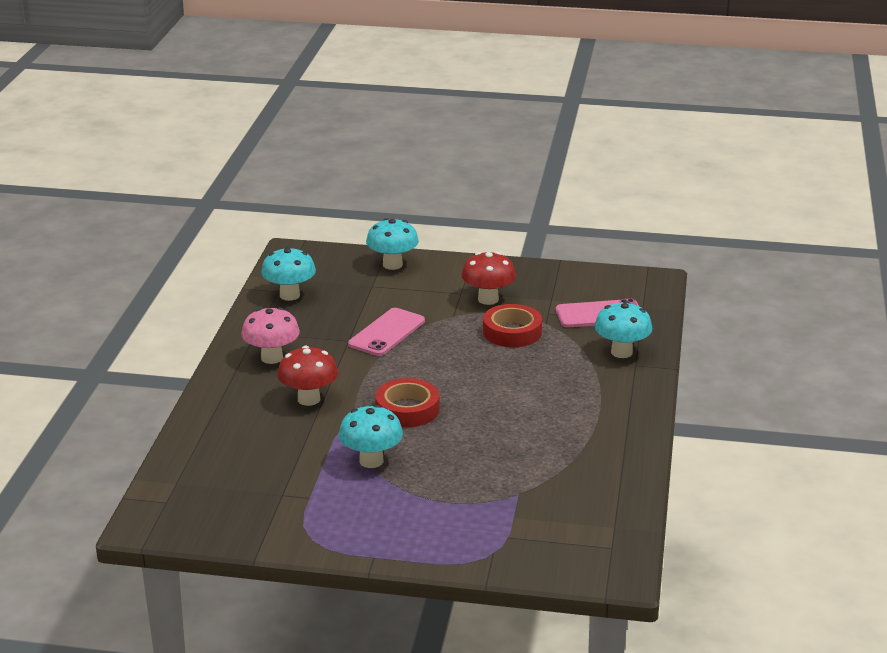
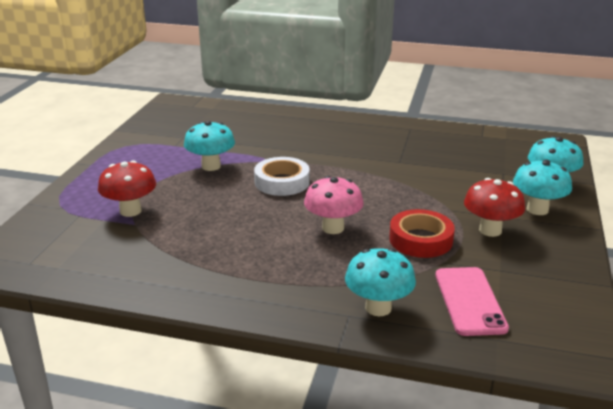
camera: 95 degrees right, 0 degrees up
pink mushroom [241,307,300,364] -> pink mushroom moved to [304,176,364,234]
turquoise mushroom [261,247,316,301] -> turquoise mushroom moved to [513,159,572,215]
red mushroom [277,346,338,406] -> red mushroom moved to [98,161,156,217]
pink phone [348,308,425,356] -> none
red tape [375,378,439,427] -> white tape [254,157,310,196]

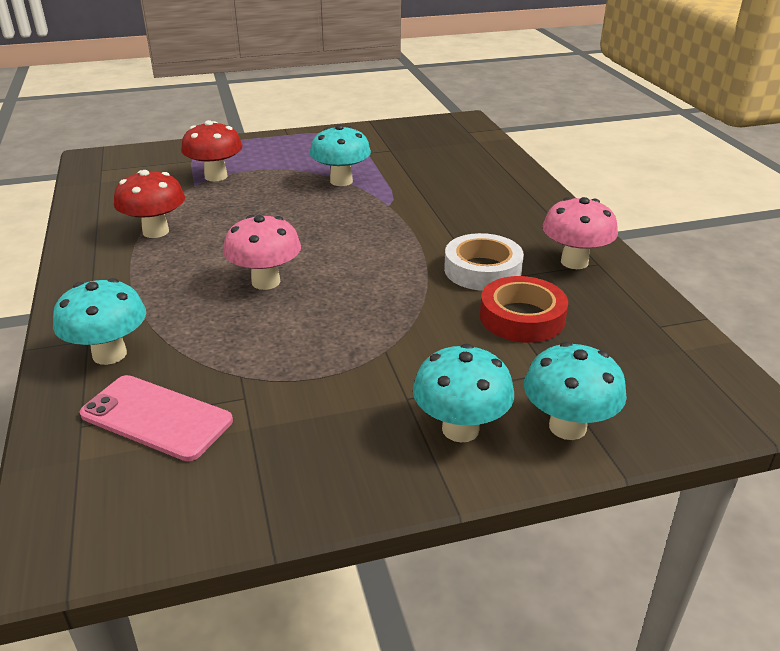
camera: 60 degrees right, 5 degrees up
white tape [254,157,310,196] -> white tape moved to [444,233,524,291]
red tape [389,209,455,258] -> red tape moved to [480,276,568,343]
pink phone [435,267,509,336] -> pink phone turned 60 degrees clockwise [80,375,233,461]
red mushroom [464,178,525,237] -> red mushroom moved to [114,170,185,238]
none -> pink mushroom [542,197,618,269]

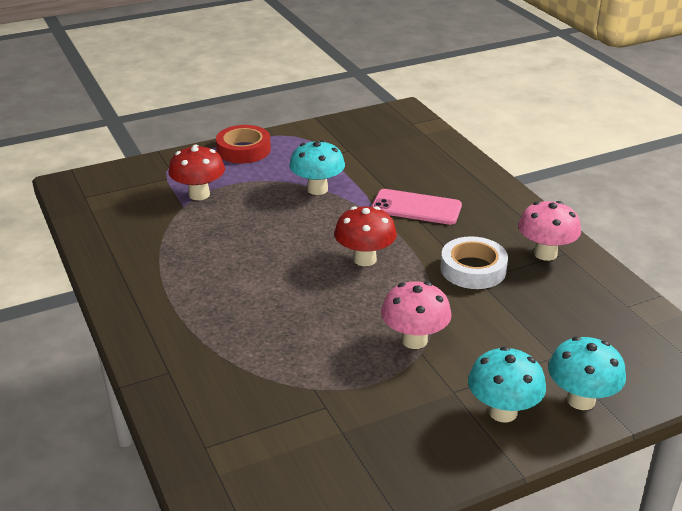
camera: 10 degrees left, 0 degrees up
turquoise mushroom [53,278,146,365] -> none
pink phone [80,375,233,461] -> pink phone moved to [371,189,462,225]
red mushroom [114,170,185,238] -> red mushroom moved to [334,206,397,266]
pink mushroom [223,215,301,290] -> pink mushroom moved to [381,282,452,349]
red tape [480,276,568,343] -> red tape moved to [216,125,271,163]

